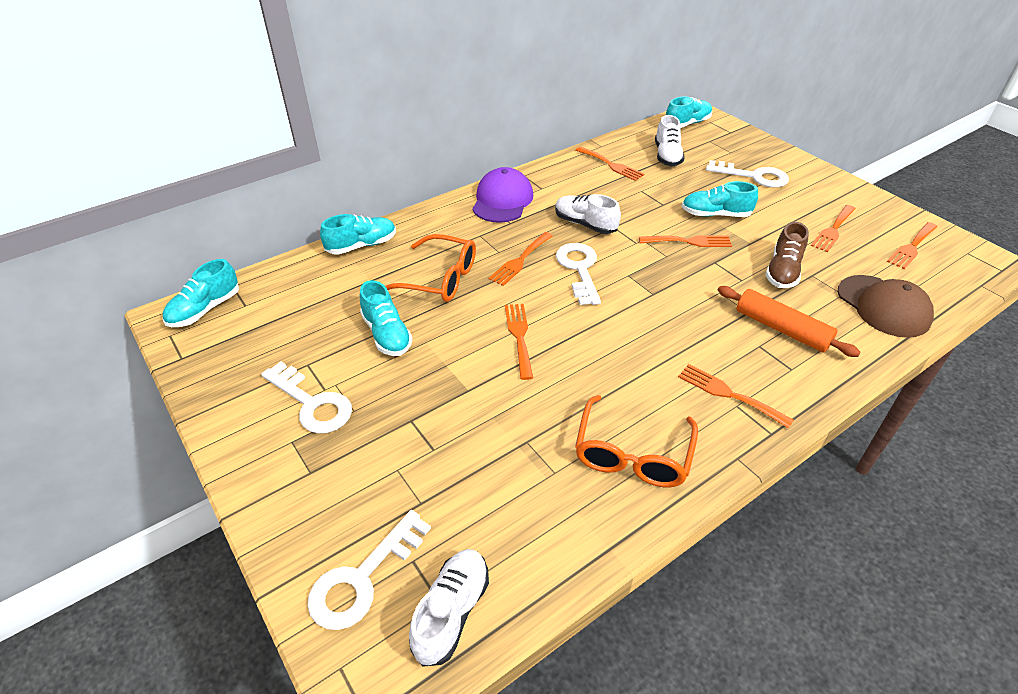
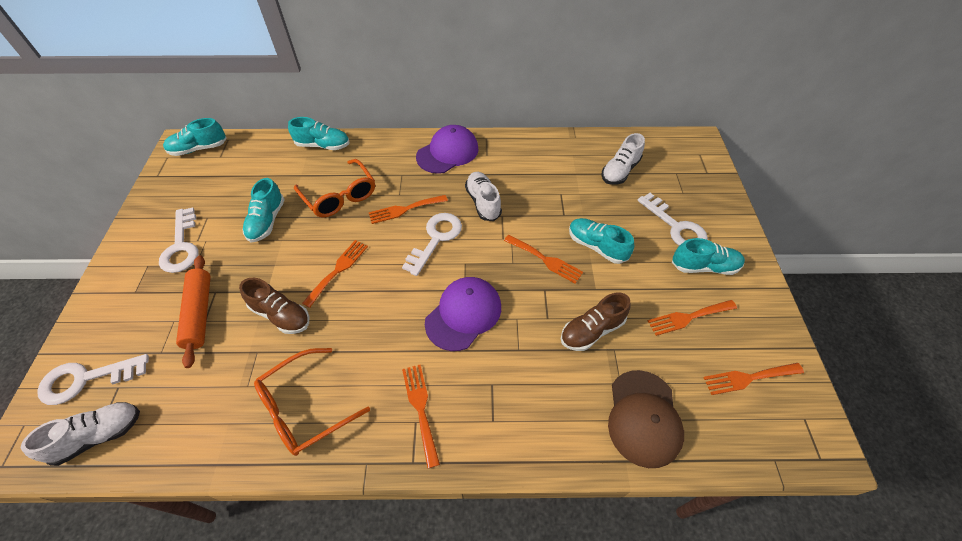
camera: 35 degrees right, 10 degrees up
orange fork [575,147,644,181] -> none
turquoise shoe [666,96,712,128] -> turquoise shoe moved to [672,238,745,275]
orange rolling pin [718,286,861,357] -> orange rolling pin moved to [176,255,211,368]
none -> brown shoe [239,278,310,334]
none -> purple cap [425,277,501,351]

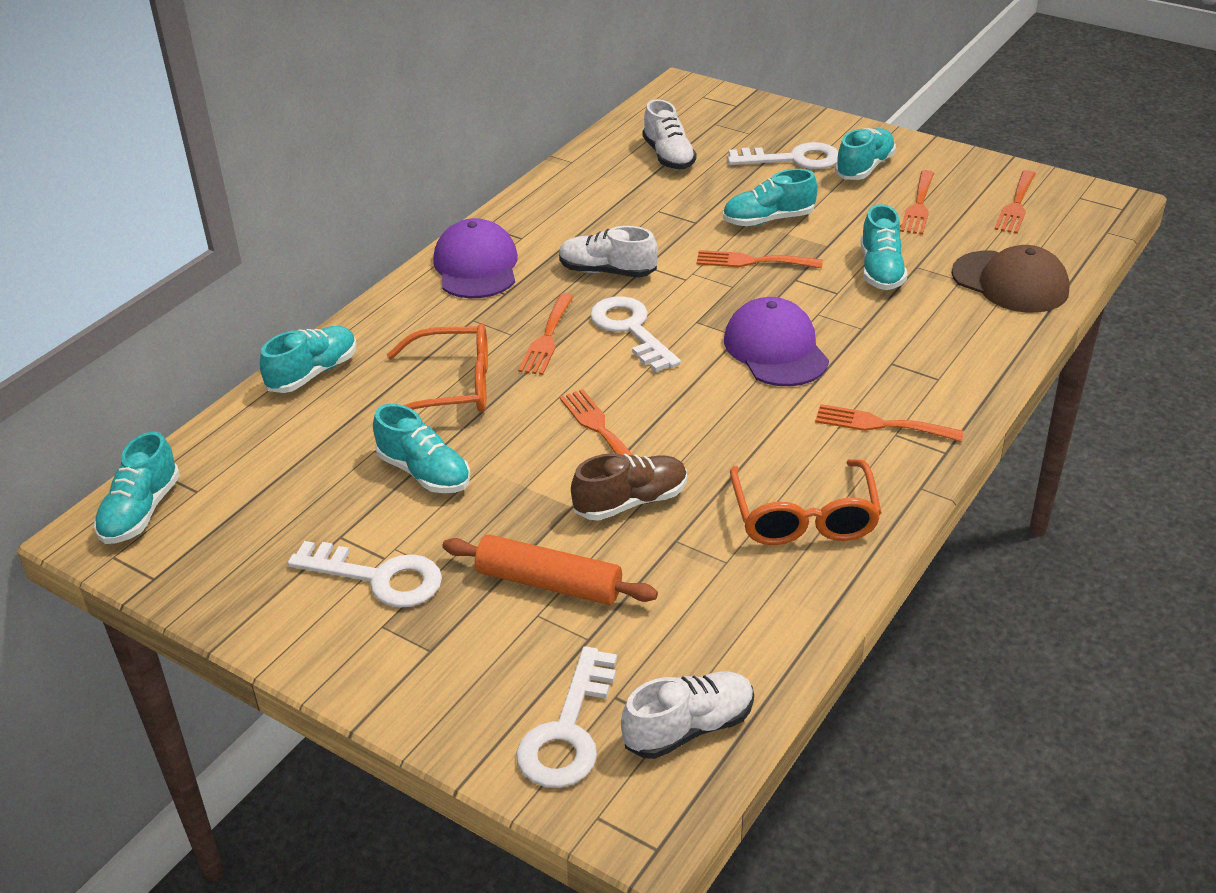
camera: 55 degrees left, 15 degrees down
white shoe [21,402,140,466] -> white shoe turned 60 degrees clockwise [621,672,754,759]
orange fork [504,235,583,284] -> orange fork turned 150 degrees counterclockwise [696,250,823,268]
brown shoe [561,293,631,351] -> turquoise shoe [861,204,907,290]

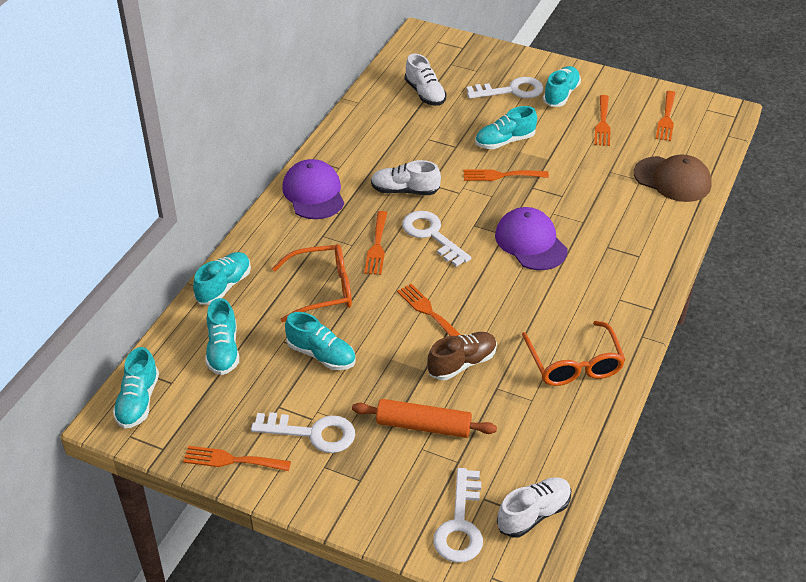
camera: 10 degrees left, 5 degrees up
orange fork [815,404,964,442] -> orange fork moved to [183,446,291,471]
turquoise shoe [861,204,907,290] -> turquoise shoe moved to [205,298,239,375]

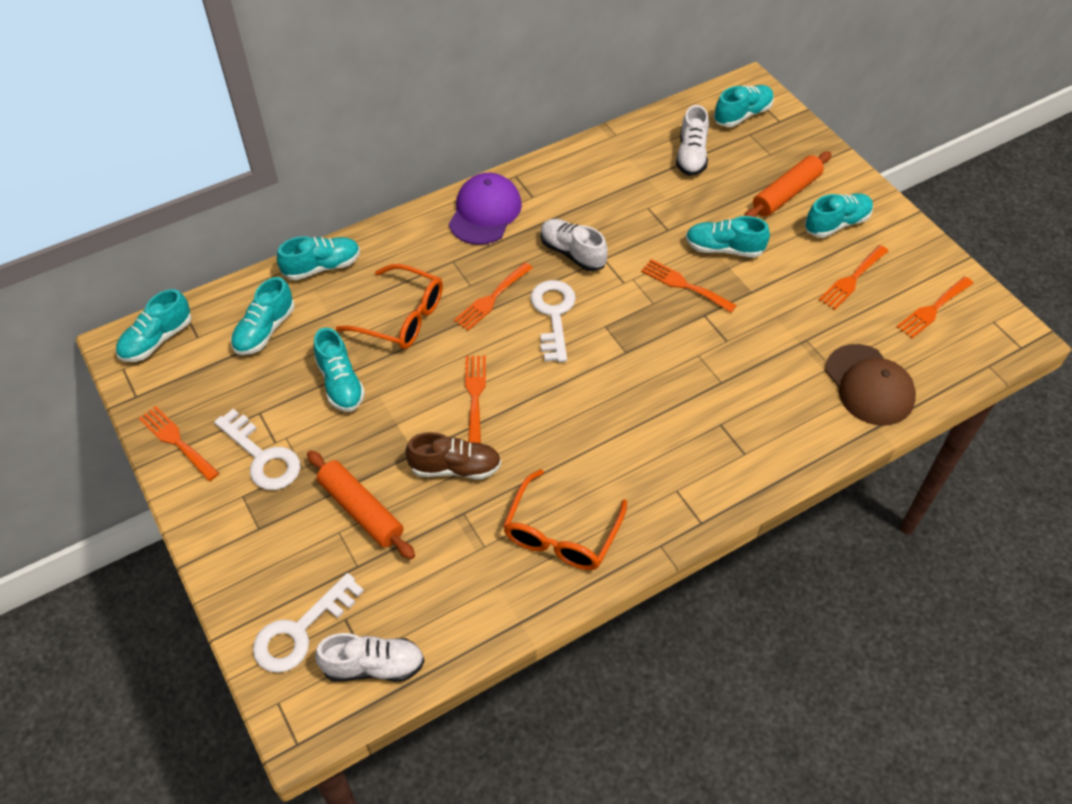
camera: 35 degrees right, 10 degrees up
white key [466,77,544,98] -> orange rolling pin [744,152,832,217]
purple cap [495,207,568,270] -> none
none -> turquoise shoe [714,85,774,127]

